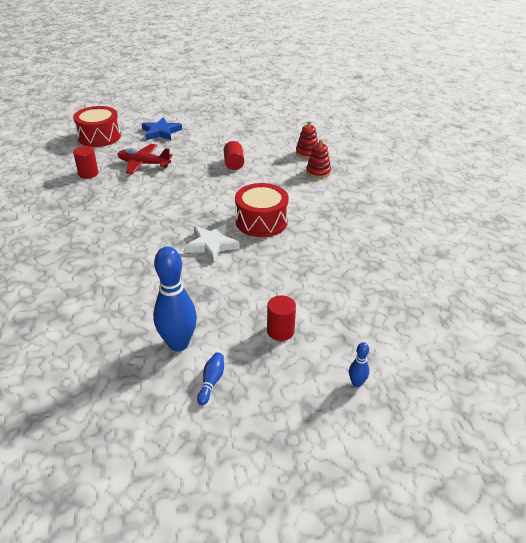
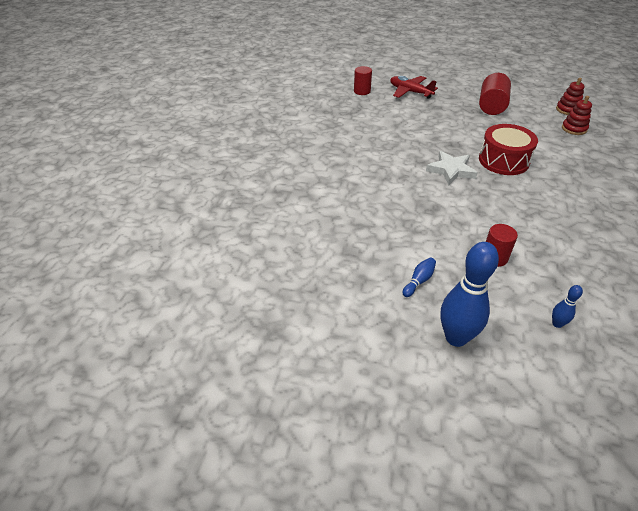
camera: 25 degrees right, 5 degrees up
red drum [73,106,121,147] -> none
blue star [142,117,182,140] -> none
blue bowling pin [153,246,197,351] -> blue bowling pin moved to [441,242,499,347]
red cylinder [224,141,244,170] -> red cylinder [479,73,511,115], size x1.55

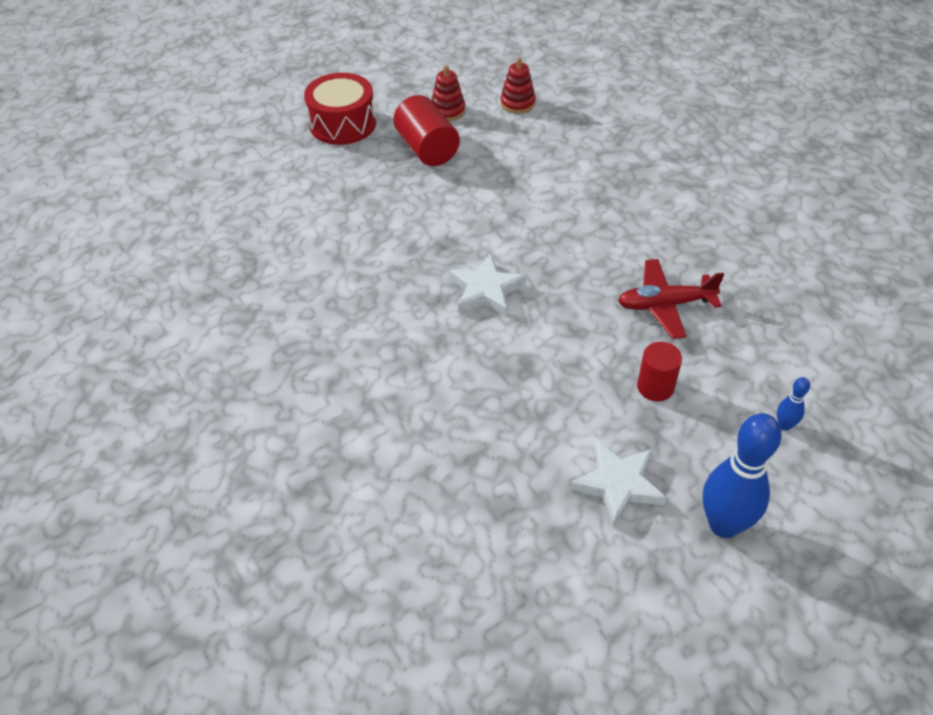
camera: 45 degrees left, 5 degrees up
red cylinder [354,66,372,95] -> none
red plane [390,76,438,99] -> red plane moved to [618,259,724,339]
blue bowling pin [403,258,436,297] -> white star [570,440,667,527]
red drum [479,124,538,175] -> red drum moved to [304,73,376,145]
red stacking toy [562,96,592,135] -> red stacking toy moved to [432,65,465,121]

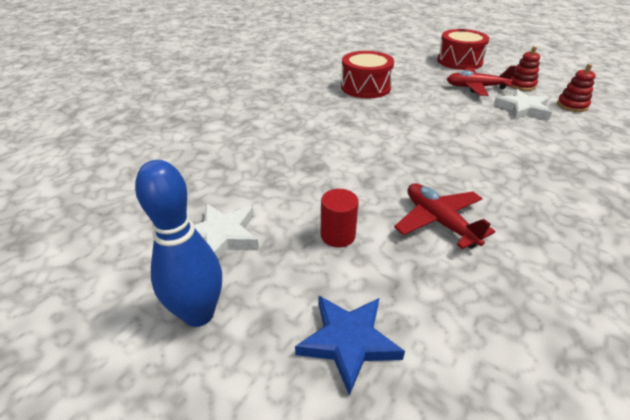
camera: 65 degrees right, 10 degrees down
red cylinder [393,95,460,166] -> red plane [447,66,516,96]
white star [449,254,527,316] -> white star moved to [494,89,552,120]
blue bowling pin [777,377,810,431] -> blue star [295,296,405,396]
none -> red drum [341,51,394,98]

